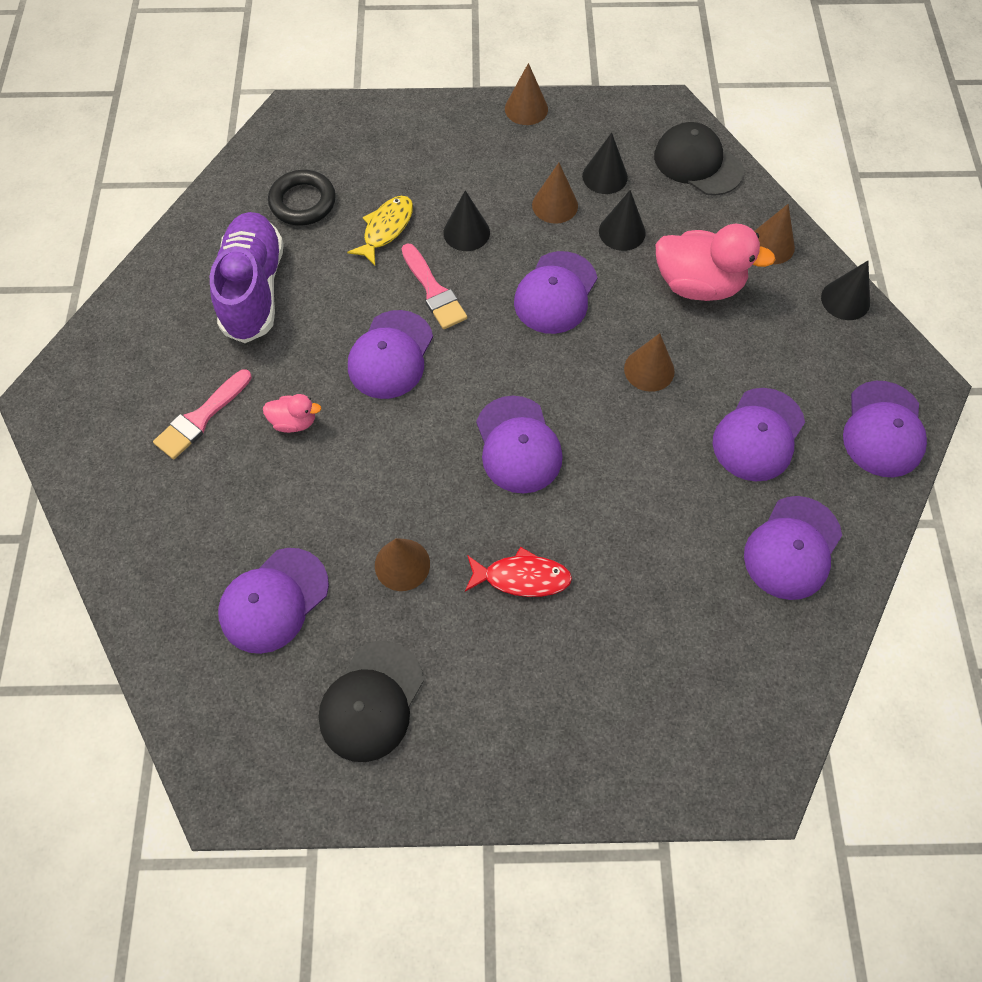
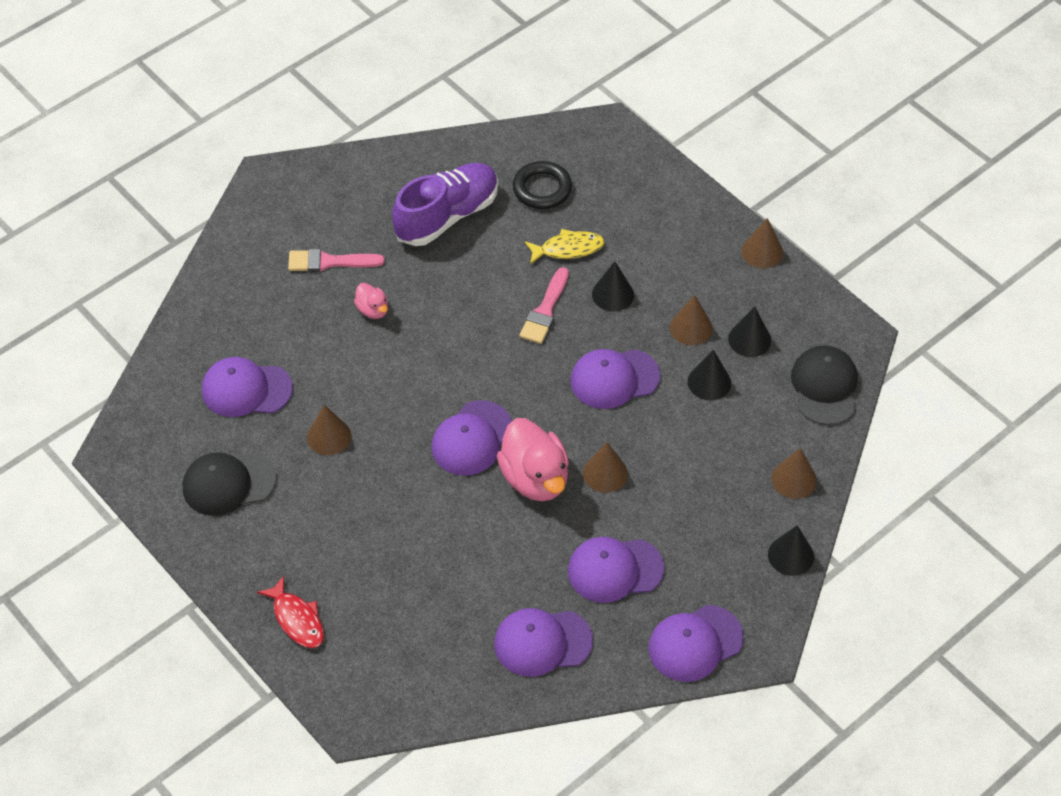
camera: 50 degrees right, 10 degrees down
purple cap [348,310,433,399] -> none
red fish [465,547,572,597] -> red fish moved to [257,576,324,648]
pink duck [656,224,776,301] -> pink duck moved to [497,418,569,501]

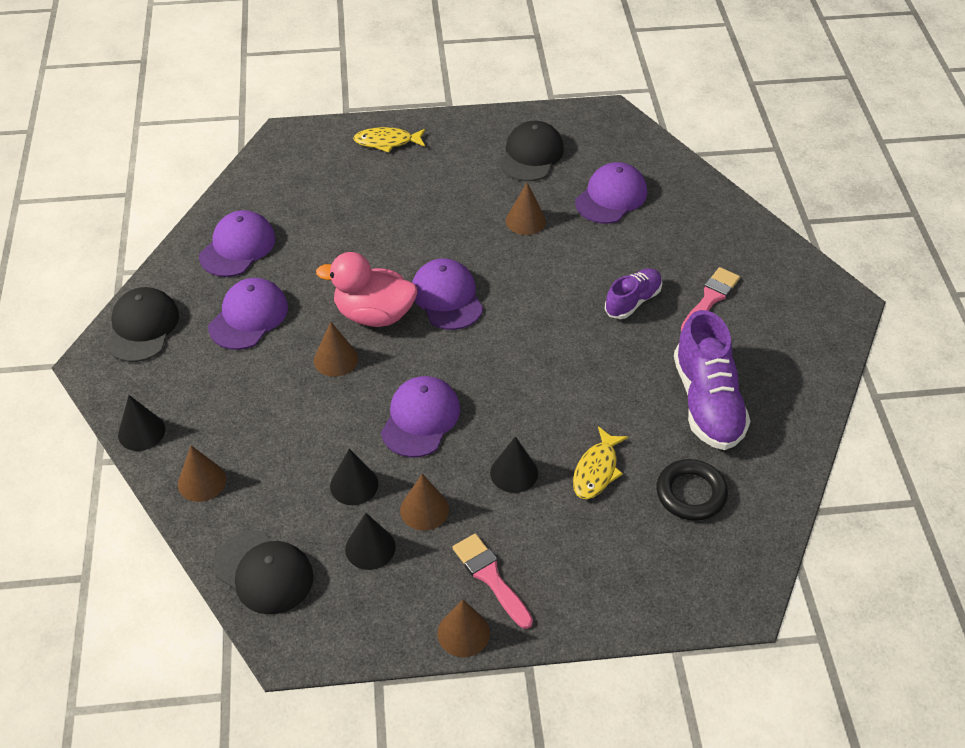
camera: 125 degrees right, 5 degrees down
red fish [257,576,324,648] -> yellow fish [353,127,425,153]
pink duck [354,283,388,319] -> purple shoe [605,268,662,319]
pink brush [519,267,569,344] -> pink brush moved to [452,534,533,629]
purple cap [648,605,744,682] -> black cap [106,287,179,362]

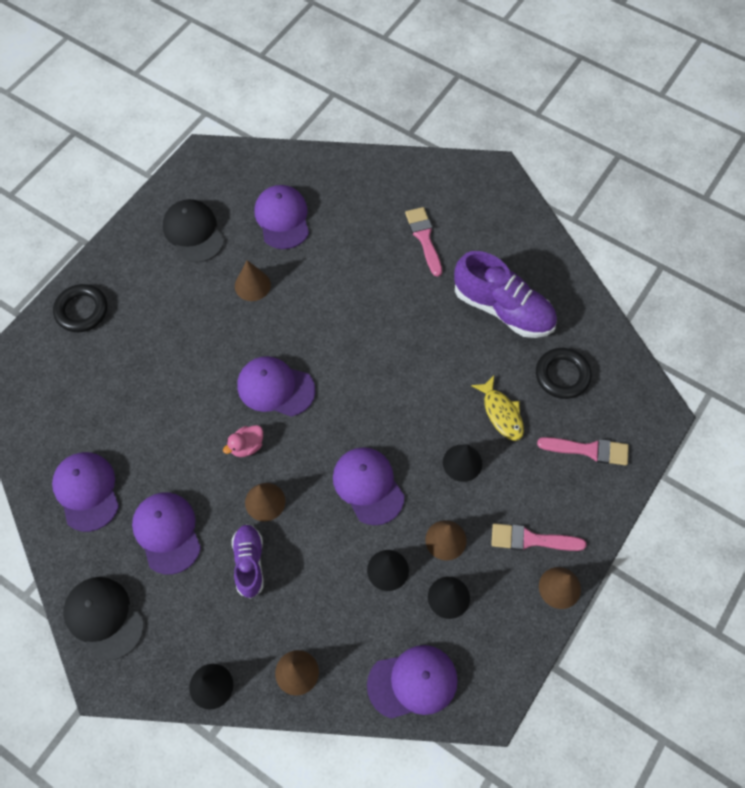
camera: 50 degrees left, 15 degrees up
black cap [214,531,314,614] -> purple cap [367,645,458,719]
pink duck [316,252,418,327] -> pink duck [223,425,263,457], size x0.49
yellow fish [353,127,425,153] -> black ring [53,284,107,332]
purple shoe [605,268,662,319] -> purple shoe moved to [232,524,264,599]
none -> pink brush [537,437,629,466]

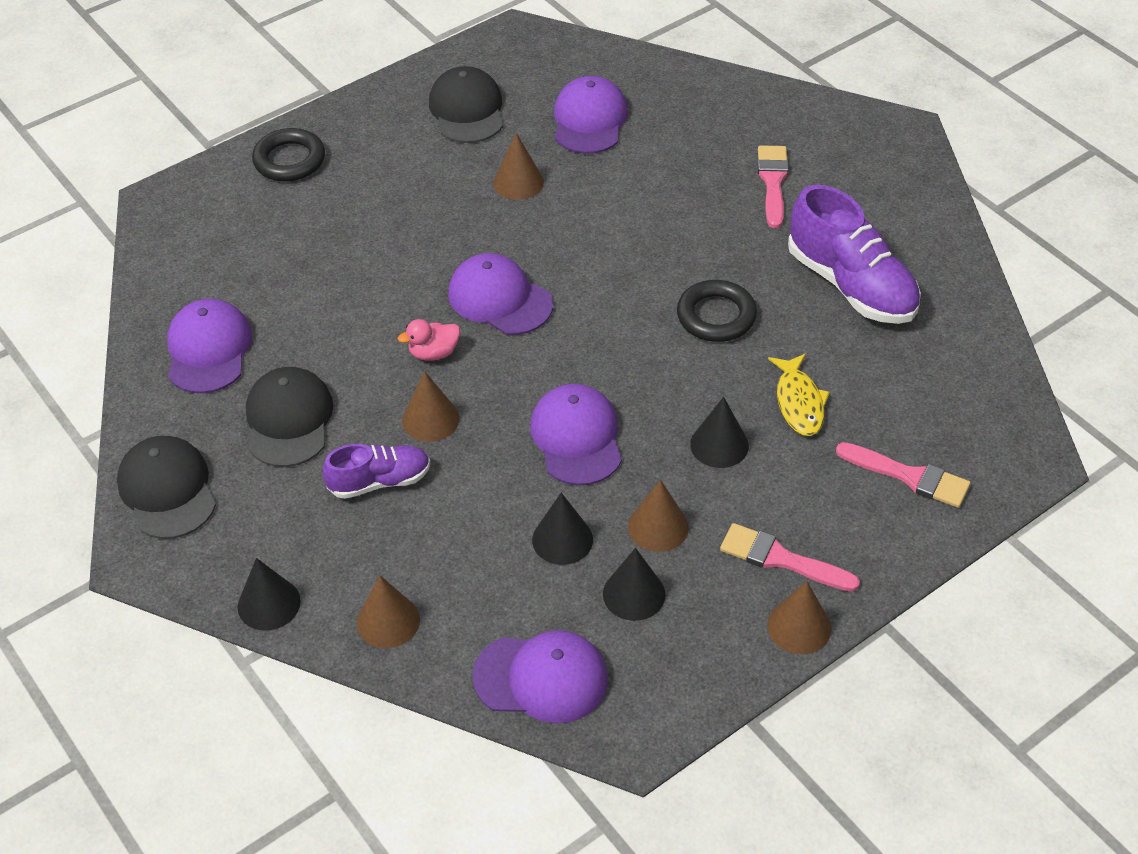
camera: 20 degrees right, 15 degrees down
purple cap [132,492,201,575] -> black cap [246,367,333,467]
purple shoe [232,524,264,599] -> purple shoe turned 60 degrees clockwise [323,444,430,499]
black ring [536,348,592,399] -> black ring moved to [677,280,757,342]

